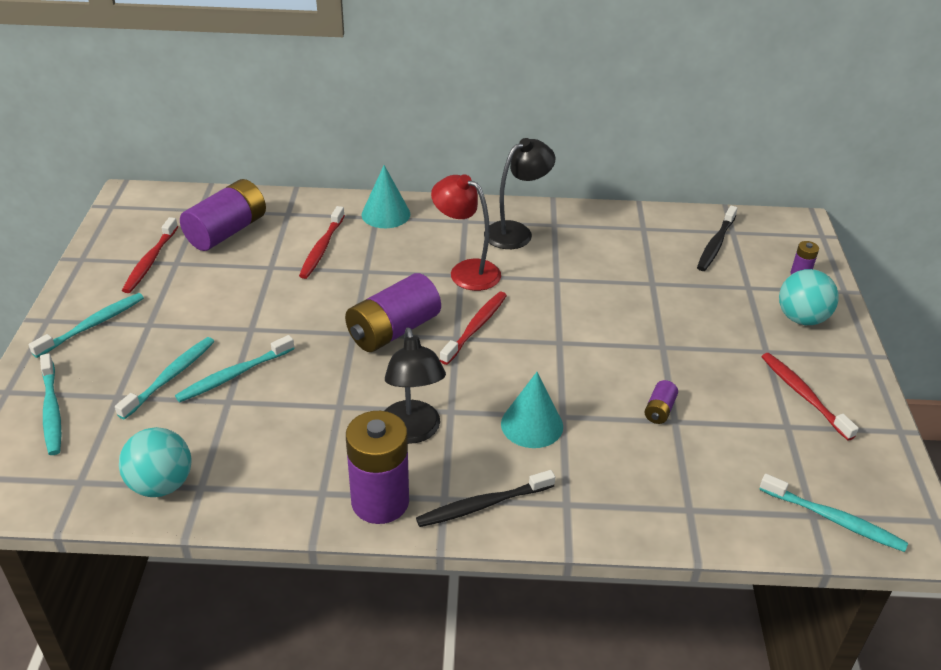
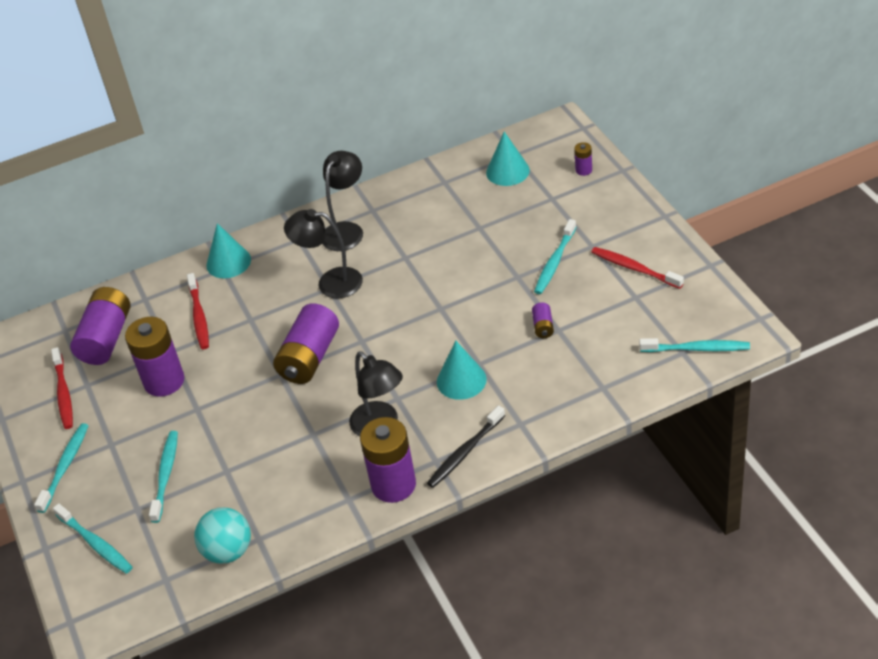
camera: 20 degrees left, 5 degrees up
turquoise toothbrush [175,335,295,402] -> turquoise toothbrush moved to [534,219,577,294]
red lamp [431,174,501,291] -> black lamp [284,209,363,299]
red toothbrush [440,292,507,365] -> none
black toothbrush [697,205,738,271] -> turquoise cone [486,131,530,186]
turquoise ball [779,269,839,325] -> none
none -> purple battery [125,317,184,397]

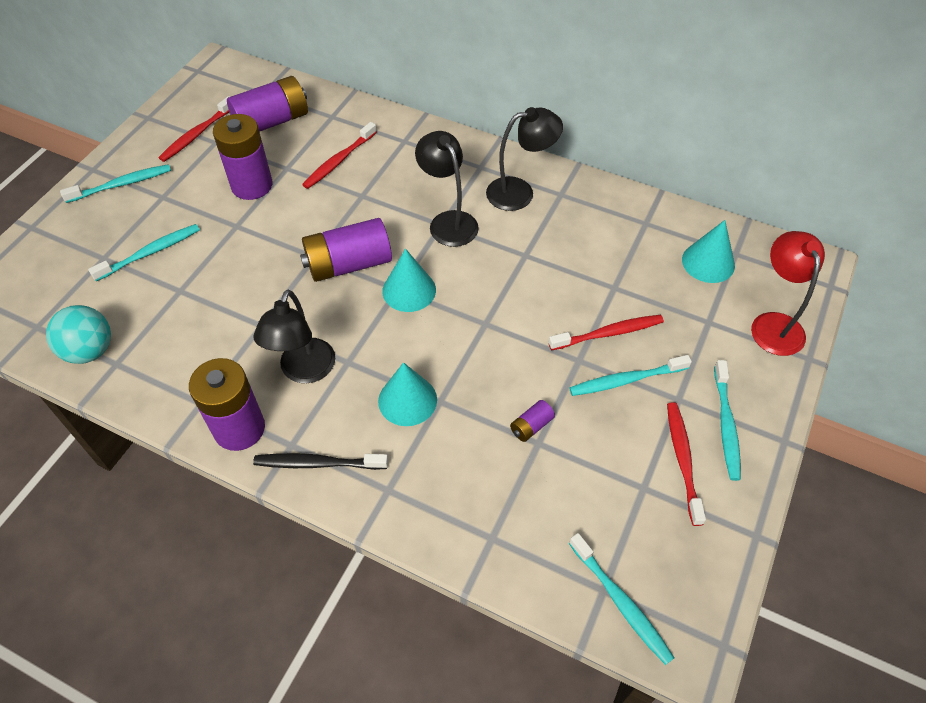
camera: 45 degrees right, 10 degrees up
turquoise toothbrush [53,503,133,574] -> turquoise toothbrush moved to [714,360,741,481]
turquoise cone [206,223,251,278] -> turquoise cone moved to [382,249,436,312]
purple battery [574,142,592,176] -> red lamp [751,231,825,356]
none -> red toothbrush [549,315,664,350]

